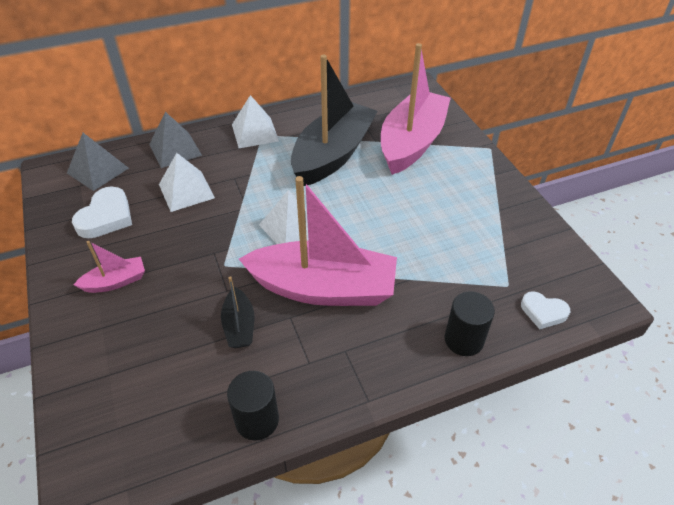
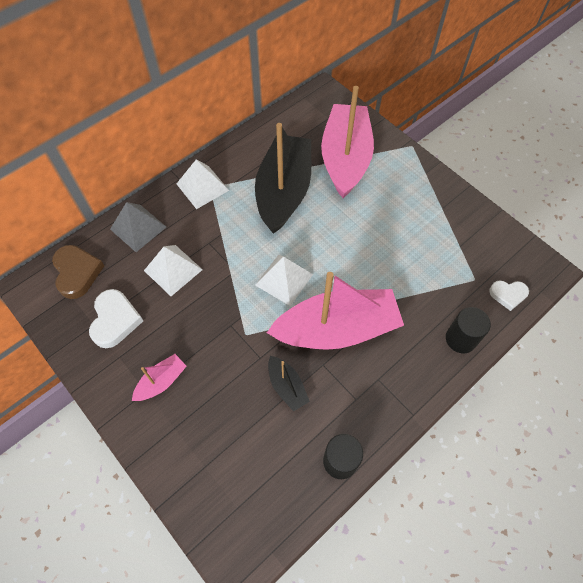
camera: 20 degrees left, 15 degrees up
grey pyramid [67,133,129,191] -> brown heart [52,245,104,299]

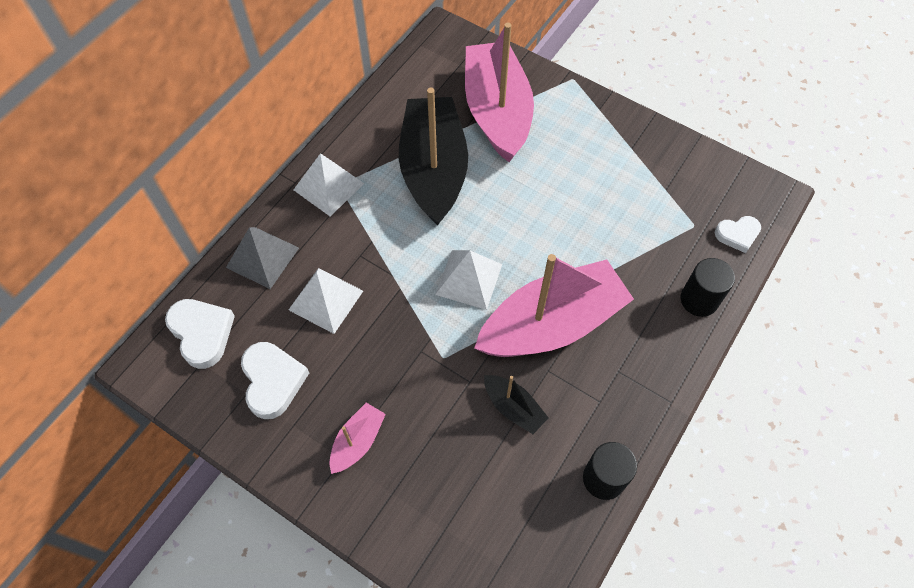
camera: 15 degrees left, 0 degrees up
brown heart [52,245,104,299] -> white heart [165,299,235,369]

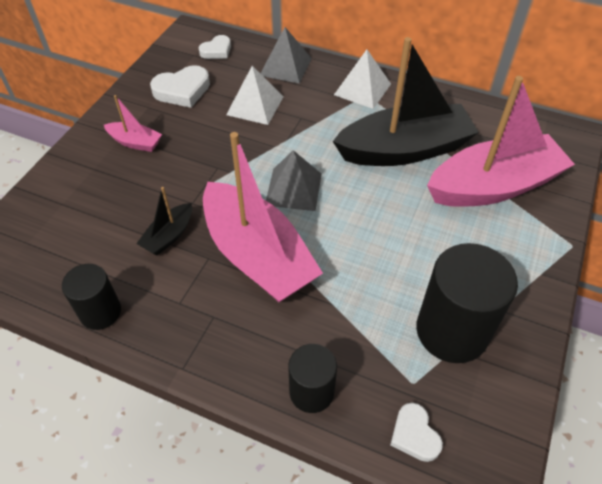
camera: 80 degrees right, 10 degrees down
white heart [165,299,235,369] -> white heart [199,35,231,59], size x0.64
white pyramid [435,250,502,310] -> grey pyramid [266,150,322,211]
none -> black cylinder [416,243,518,363]

